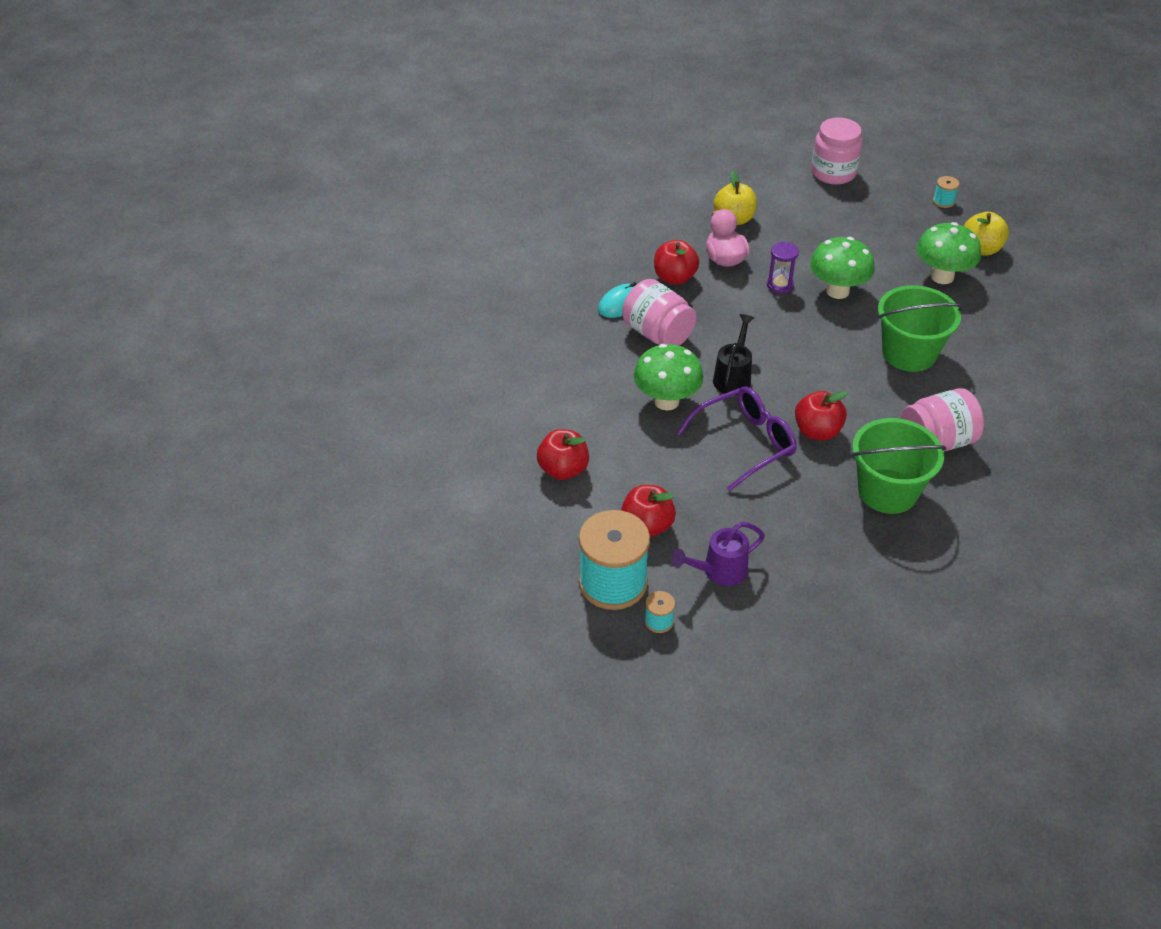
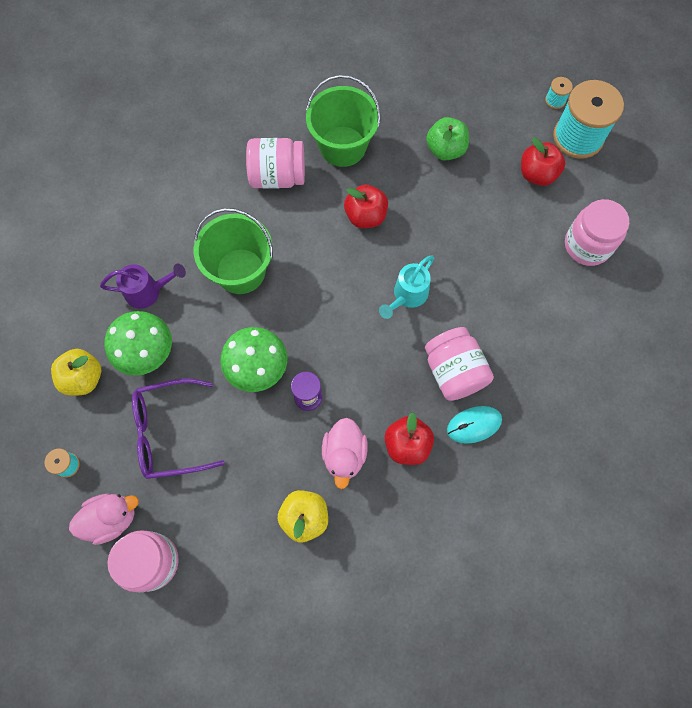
camera: 160 degrees left, 25 degrees up
red apple [537,429,589,480] -> pink jar [565,199,629,266]
green mushroom [634,344,704,410] -> none
purple watering can [671,522,765,586] -> purple watering can moved to [100,264,186,309]
purple glasses [676,386,797,492] -> purple glasses moved to [132,378,225,479]
black watering can [713,314,755,395] -> turquoise watering can [379,255,434,319]
none -> pink duck [69,493,139,545]
none -> green apple [426,117,469,160]

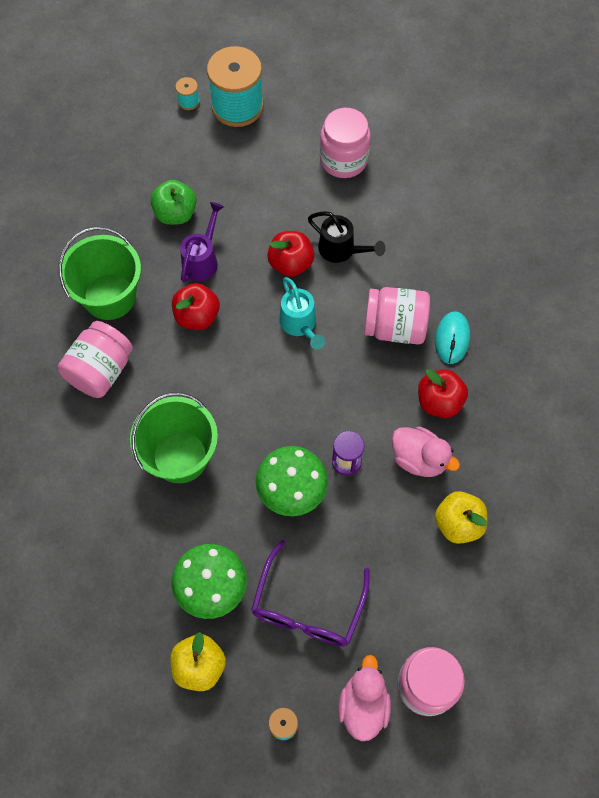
camera: 60 degrees left, 5 degrees down
purple watering can [100,264,186,309] -> purple watering can moved to [180,202,224,282]
red apple [521,137,565,186] -> red apple moved to [267,231,314,277]
none -> black watering can [308,211,386,263]

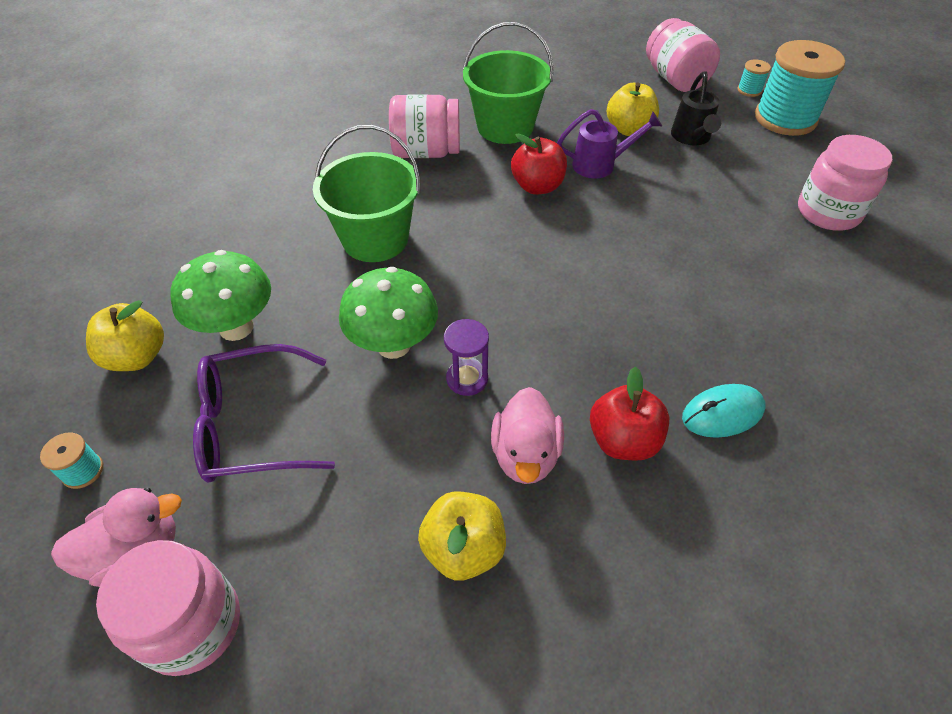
camera: 60 degrees right, 15 degrees down
green apple [150,180,197,225] -> yellow apple [607,82,659,136]
red apple [267,231,314,277] -> none
turquoise watering can [279,277,325,350] -> none
black watering can [308,211,386,263] -> black watering can moved to [671,71,721,145]
pink jar [364,287,430,344] -> pink jar moved to [646,18,720,92]

